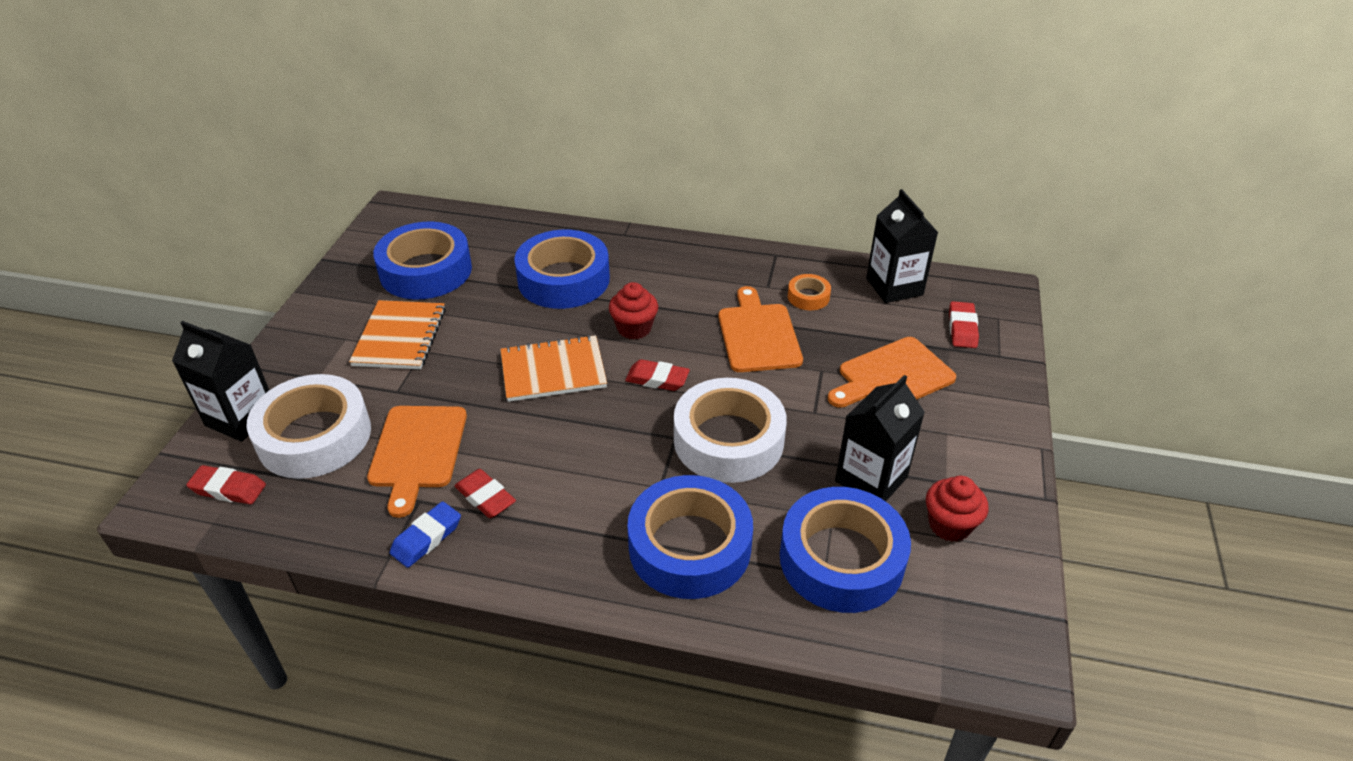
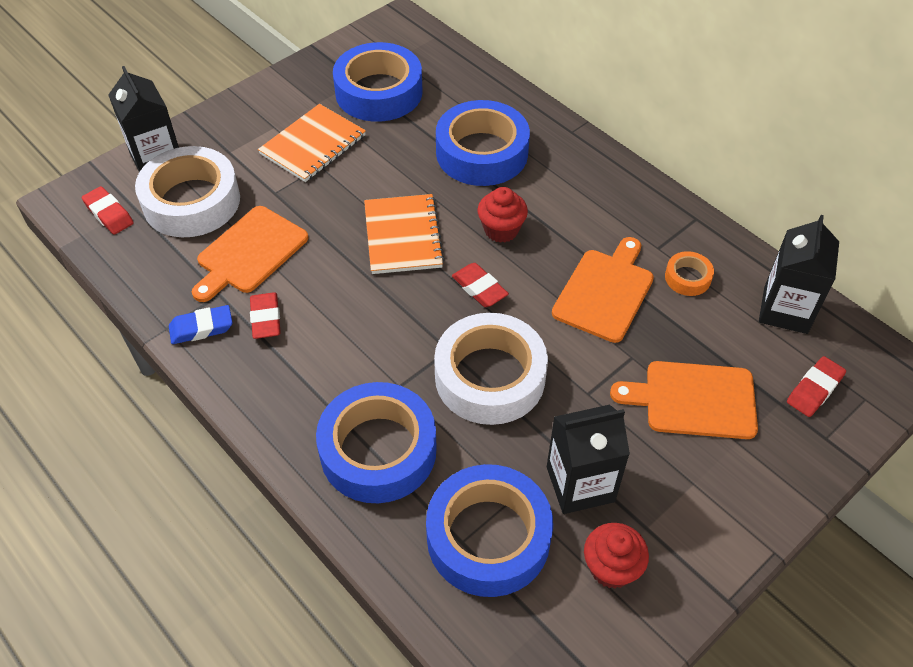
camera: 35 degrees right, 10 degrees up
orange notebook [500,335,607,402] -> orange notebook turned 60 degrees clockwise [364,194,445,274]

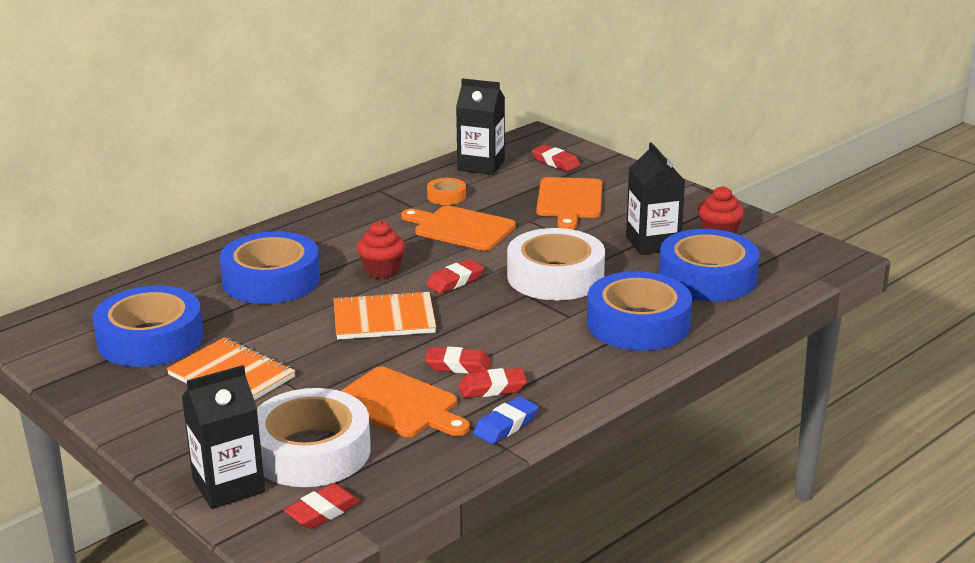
camera: 90 degrees left, 25 degrees down
blue eraser [169,305,233,344] -> blue eraser turned 60 degrees clockwise [473,396,538,444]
none -> red eraser [425,347,491,374]

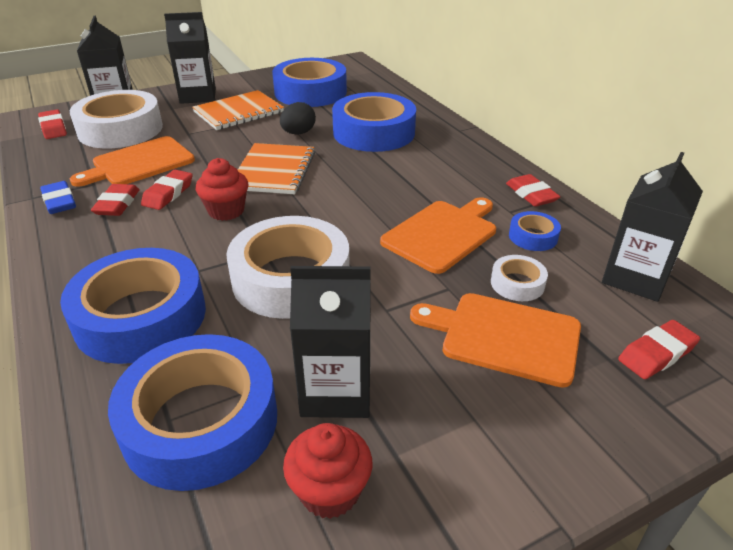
camera: 105 degrees right, 10 degrees up
red cupcake [357,221,405,279] -> red cupcake moved to [196,158,248,221]
red eraser [426,259,484,294] -> red eraser moved to [506,174,560,207]
orange tape [427,178,466,205] -> blue tape [509,211,561,251]
none -> black carton [164,12,216,104]
none -> black egg [280,102,316,135]
none -> white tape [491,255,548,301]

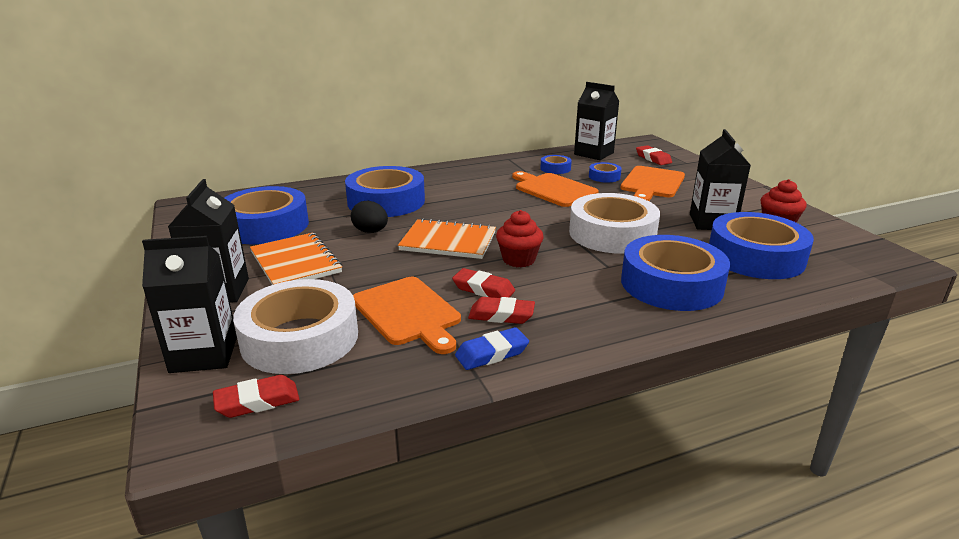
camera: 85 degrees left, 10 degrees down
white tape [491,255,548,301] -> blue tape [589,162,622,183]
red eraser [506,174,560,207] -> none

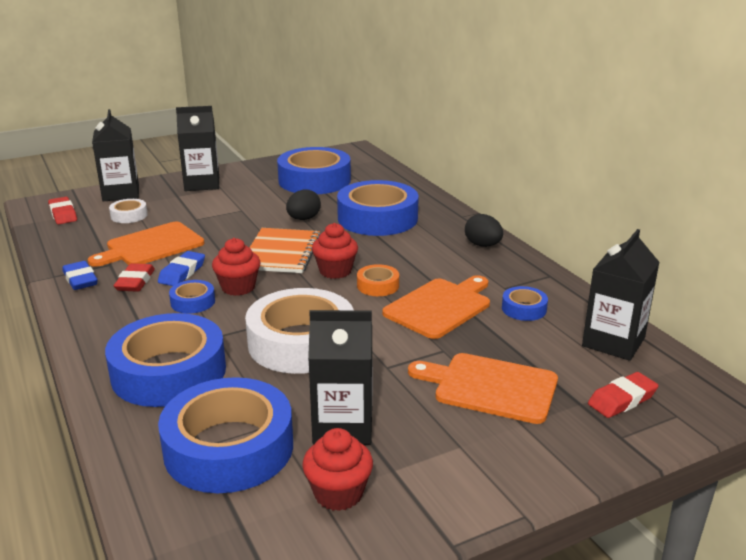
camera: 85 degrees right, 0 degrees up
white tape [233,279,358,374] -> white tape [109,199,148,223], size x0.45
orange notebook [250,233,342,285] -> none
red eraser [452,268,515,298] -> blue eraser [158,251,205,286]
blue tape [589,162,622,183] -> blue tape moved to [169,280,215,314]
none -> red cupcake [312,223,358,279]
none -> orange tape [357,264,399,296]
none -> black egg [465,214,503,247]

